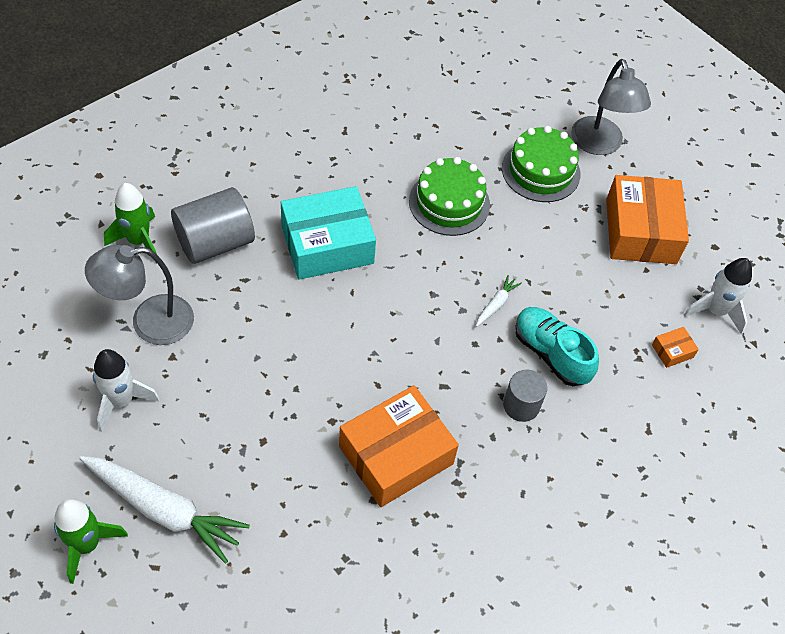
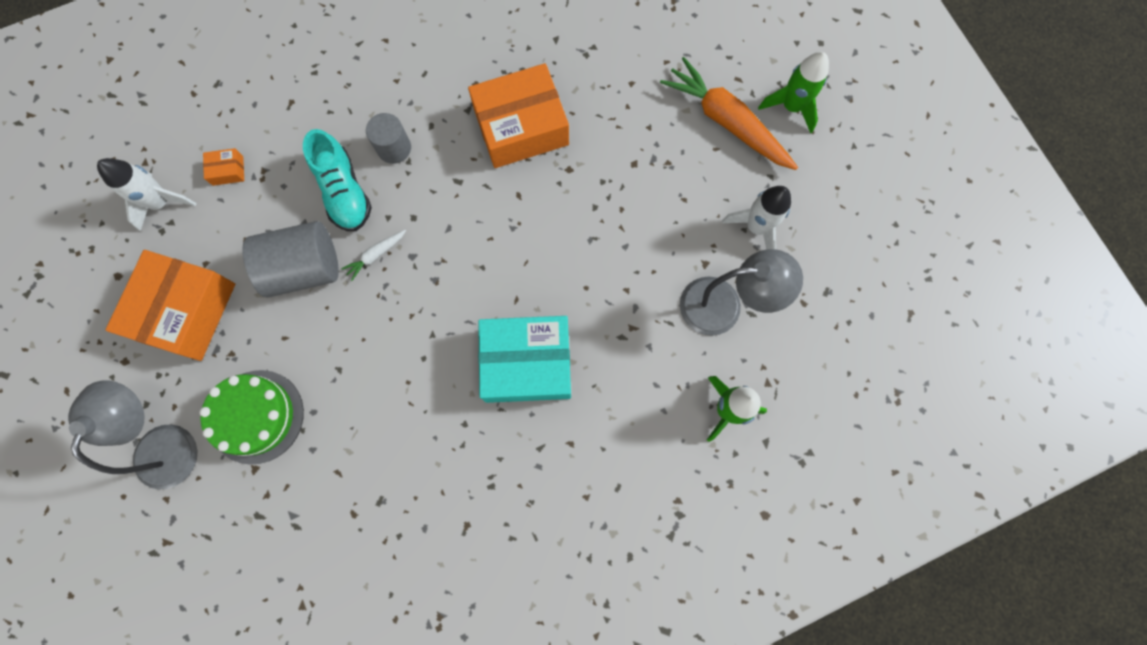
camera: 160 degrees left, 20 degrees up
white carrot [80,456,250,564] -> orange carrot [660,57,798,170]
grey cylinder [171,187,255,264] -> grey cylinder moved to [242,221,339,298]
green cake [409,157,490,236] -> none

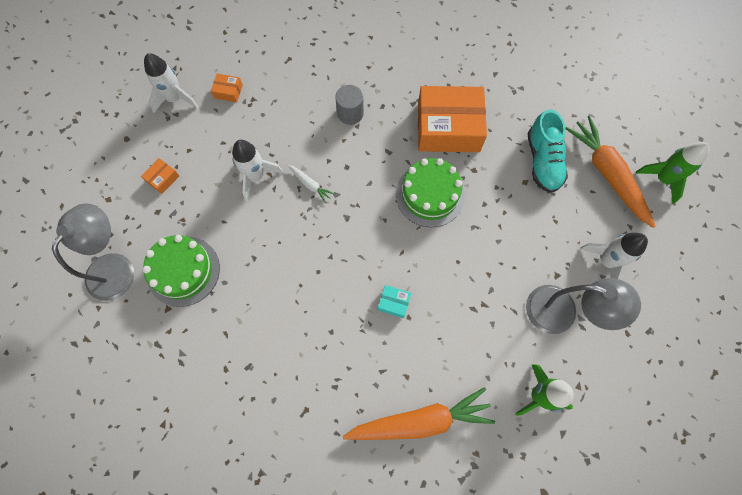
camera: 20 degrees right, 5 degrees down
orange box [105,250,235,361] -> orange box [141,158,179,194], size x0.40
grey cylinder [242,221,339,298] -> white rocket [232,140,283,201]
turquoise shoe [303,129,372,231] -> turquoise shoe moved to [528,109,568,193]
white carrot [341,230,406,281] -> white carrot turned 120 degrees counterclockwise [288,165,334,203]
turquoise box [478,316,571,403] -> turquoise box [378,285,411,318], size x0.40
none -> orange carrot [342,387,495,440]
none -> green cake [396,158,465,227]

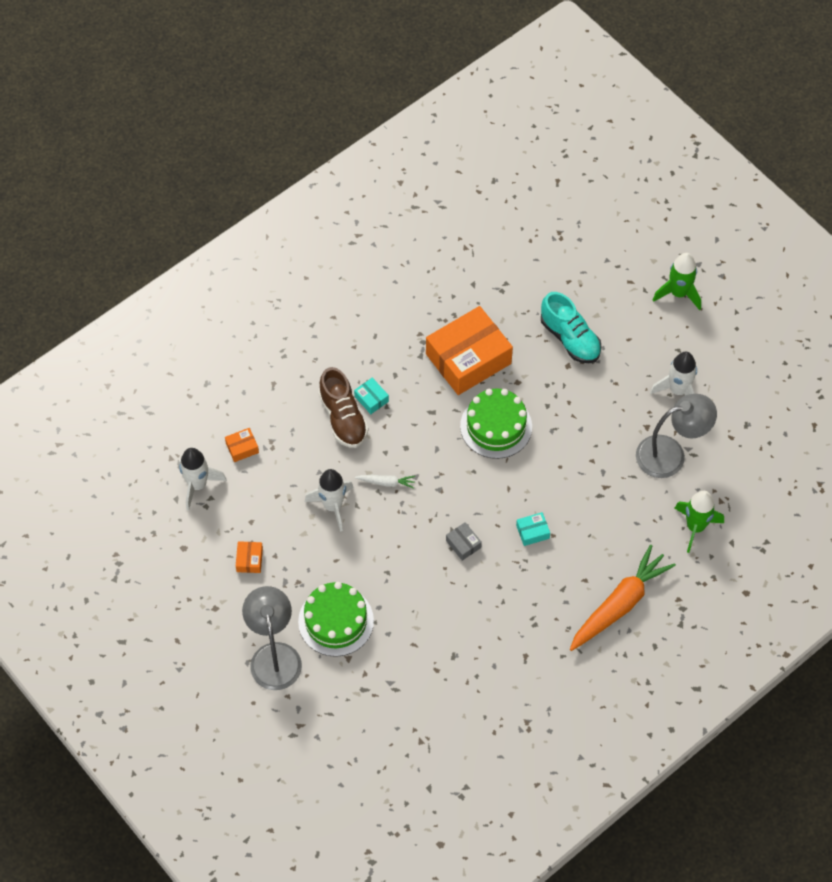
camera: 35 degrees left, 10 degrees down
grey cylinder [335,85,364,125] -> turquoise box [354,378,389,414]
orange carrot [565,116,656,228] -> none
none -> brown shoe [319,367,369,448]
none -> grey box [446,522,482,561]

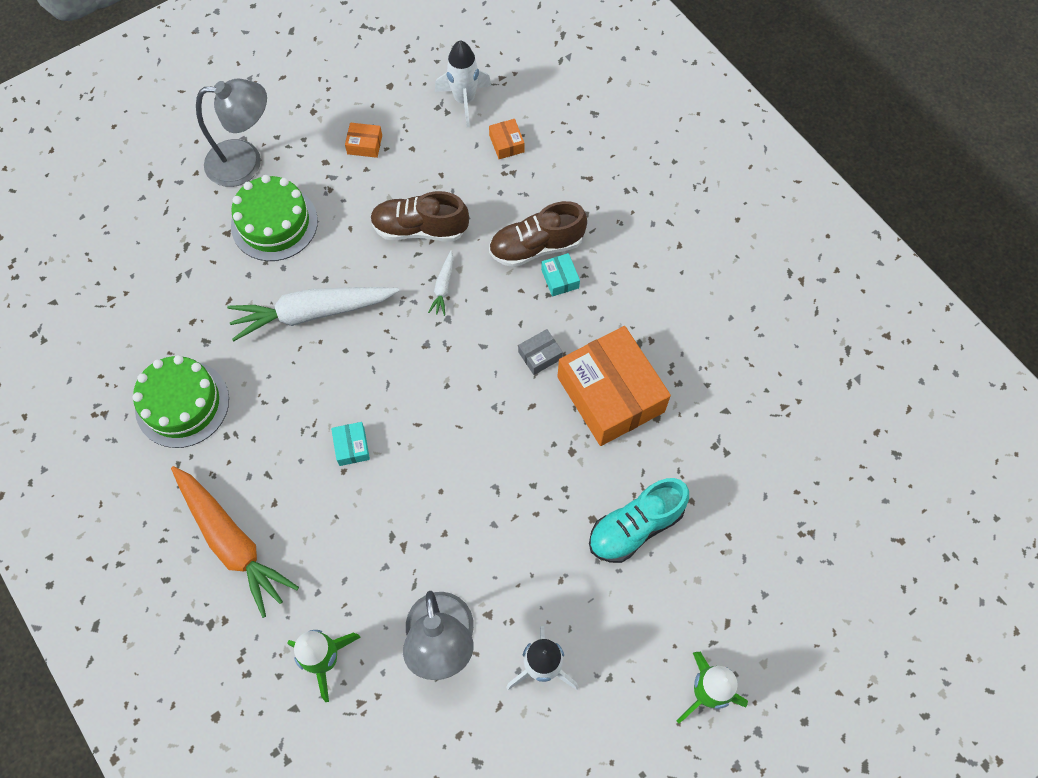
camera: 95 degrees right, 5 degrees up
white rocket [305,469,354,532] -> brown shoe [370,191,469,241]
turquoise box [354,378,389,414] -> turquoise box turned 75 degrees counterclockwise [541,253,580,297]
grey box [446,522,482,561] -> grey box moved to [518,329,563,375]
green cake [460,388,532,459] -> green cake moved to [132,355,229,448]
none -> white carrot [227,287,399,341]

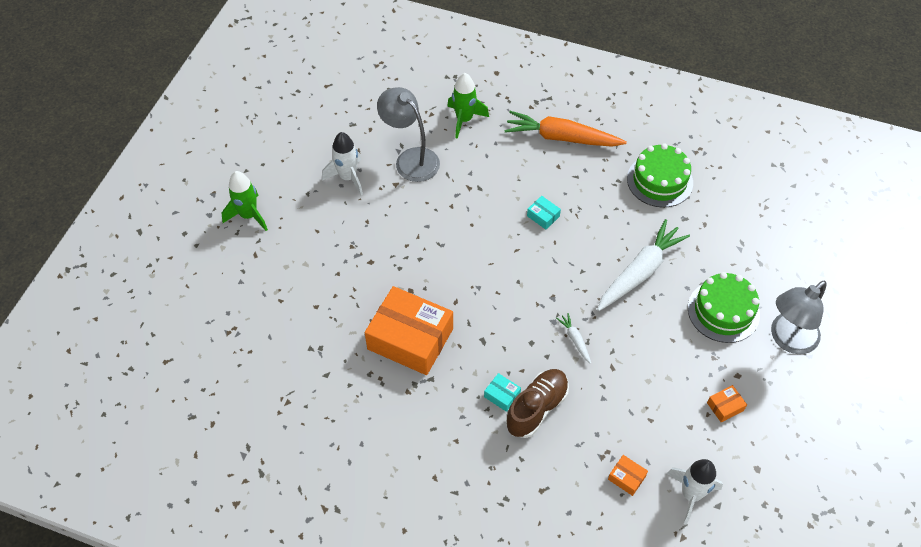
camera: 145 degrees right, 10 degrees down
brown shoe [370,191,469,241] -> none
grey box [518,329,563,375] -> none
turquoise shoe [589,478,689,563] -> none

